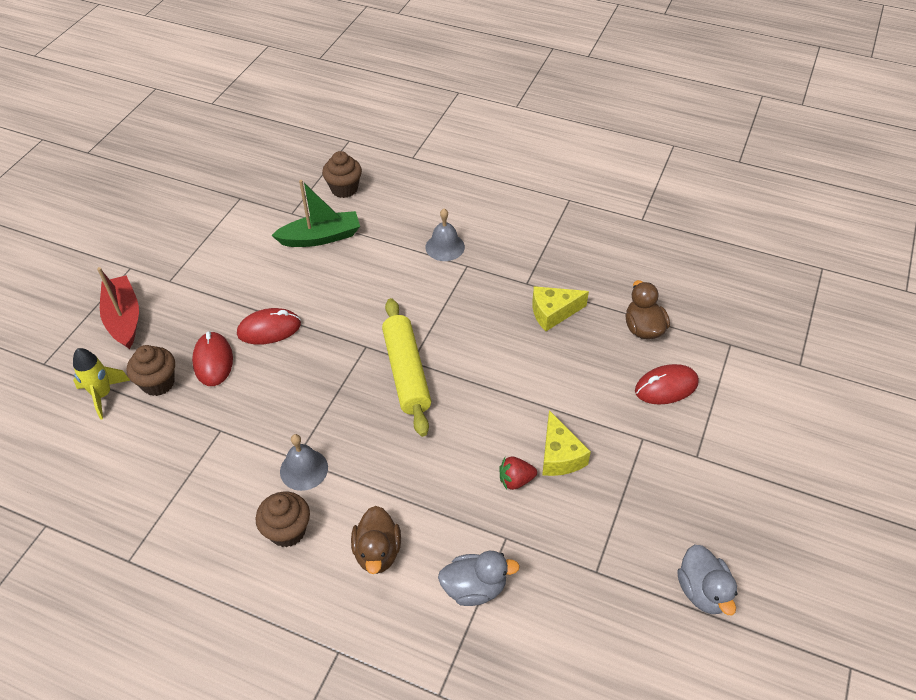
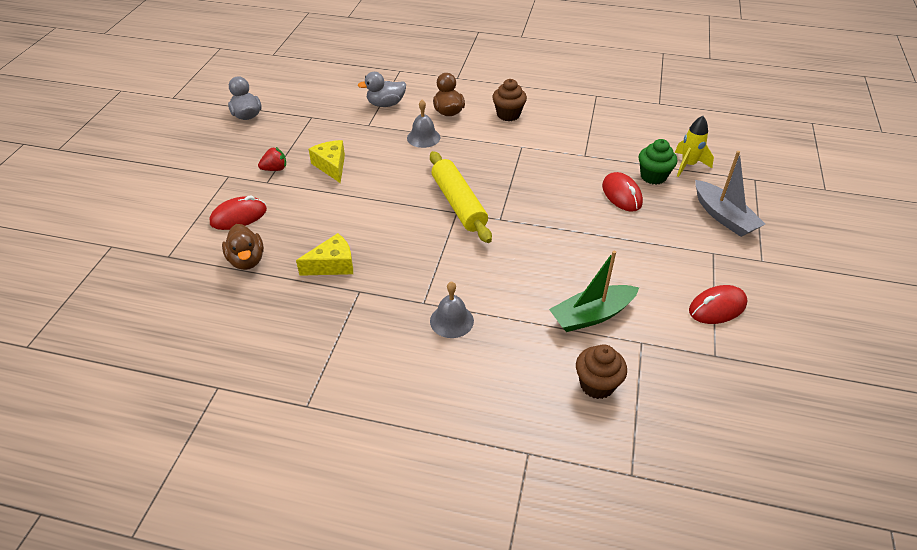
camera: 170 degrees right, 5 degrees down
red boat [97,267,139,349] -> grey boat [695,151,765,237]
brown cupcake [127,345,175,396] -> green cupcake [639,139,677,185]
red mouse [237,308,301,345] -> red mouse moved to [689,285,748,324]
grey bell [280,434,328,491] -> grey bell moved to [407,100,440,148]
red strawberry [499,457,537,490] -> red strawberry moved to [258,147,286,171]

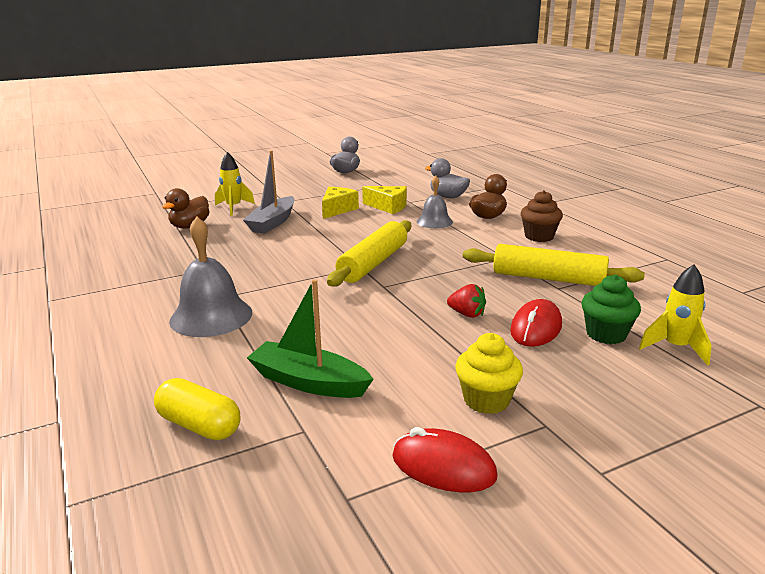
camera: 50 degrees right, 20 degrees down
red mouse [210,196,267,230] -> yellow rocket [215,152,255,216]
red strawberry [258,147,286,171] -> red strawberry moved to [447,284,486,318]
yellow cheese [296,233,353,276] -> yellow cheese moved to [362,186,407,214]
grey bell [430,281,474,338] -> grey bell [169,217,252,337], size x1.62
brown cupcake [576,344,627,399] -> yellow capsule [154,378,240,440]
grey boat [695,151,765,237] -> grey boat moved to [243,151,295,234]
none -> yellow cupcake [455,333,523,414]
none -> yellow rolling pin [463,244,645,286]

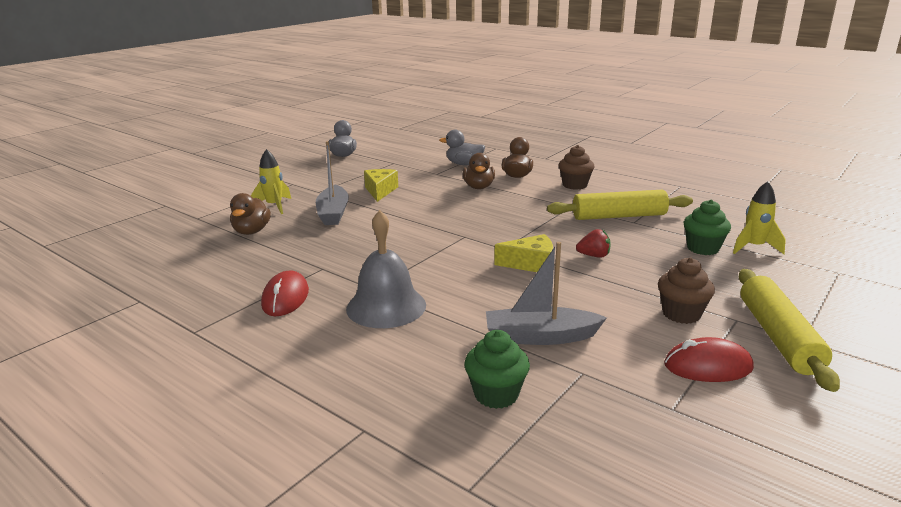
camera: 25 degrees left, 0 degrees up
yellow capsule [154,378,240,440] -> green cupcake [464,330,530,409]
green boat [247,279,374,398] -> grey boat [486,242,607,345]
yellow rolling pin [327,220,411,286] -> yellow rolling pin moved to [739,269,840,392]
yellow cheese [362,186,407,214] -> yellow cheese moved to [494,234,553,272]
grey bell [416,176,453,228] -> brown duck [463,153,495,189]
yellow cupcake [455,333,523,414] -> brown cupcake [658,257,715,324]
red mouse [510,299,562,347] -> red mouse moved to [261,270,309,316]

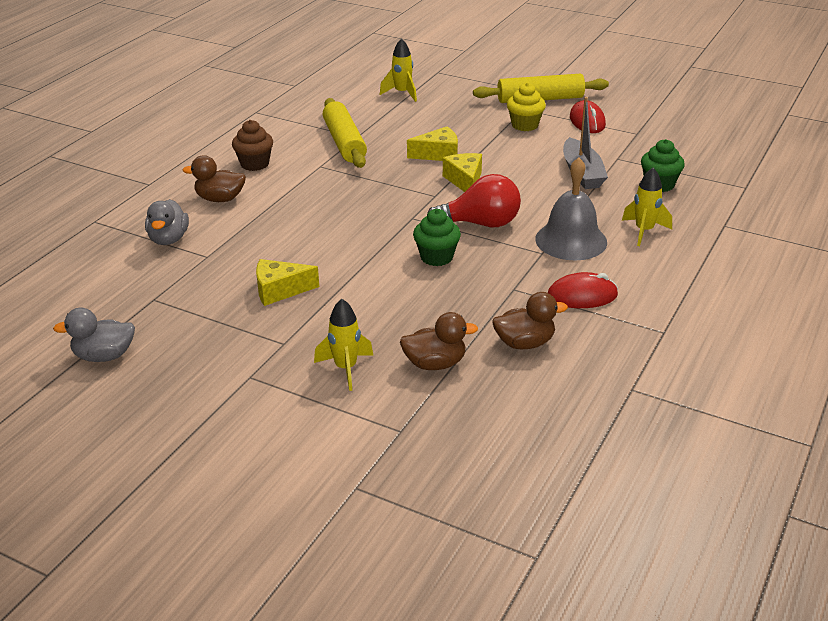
camera: 100 degrees left, 10 degrees up
grey boat [316,141,349,225] -> none
brown duck [463,153,495,189] -> brown duck moved to [492,292,568,349]
red strawberry [576,229,611,258] -> yellow cheese [407,126,458,161]
brown cupcake [658,257,715,324] -> yellow cupcake [507,83,546,131]
green cupcake [684,200,731,255] -> green cupcake moved to [413,209,461,266]
none -> red light bulb [427,174,521,227]
none -> yellow rocket [622,168,672,246]

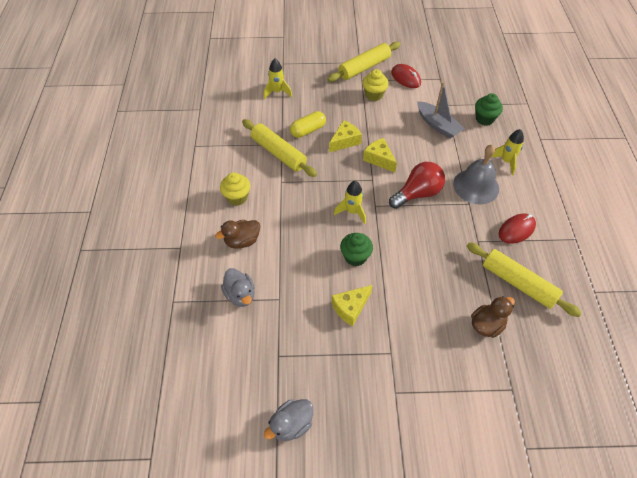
camera: 30 degrees left, 20 degrees up
brown cupcake [232,120,273,171] -> yellow cupcake [220,172,250,206]
yellow rocket [314,299,373,391] -> yellow rocket moved to [334,181,366,224]
green cupcake [413,209,461,266] -> green cupcake moved to [340,233,373,266]
brown duck [492,292,568,349] -> yellow rolling pin [467,242,582,317]
none -> yellow capsule [290,111,326,138]

